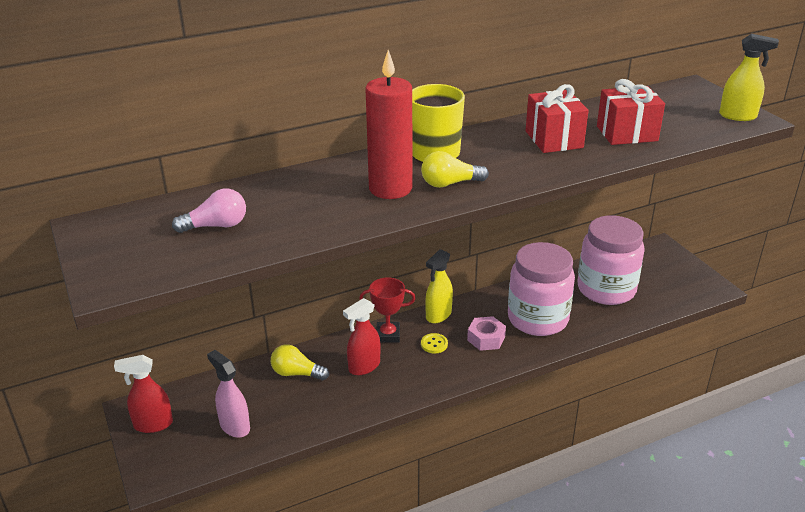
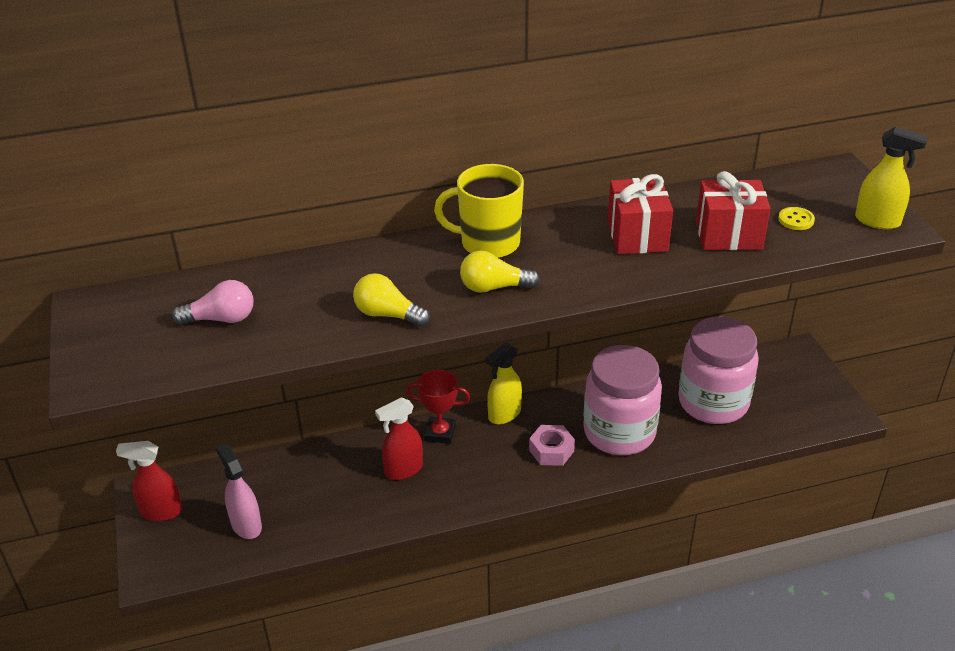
camera: 10 degrees right, 5 degrees up
yellow light bulb [271,344,329,381] -> yellow light bulb moved to [353,273,430,327]
red candle [365,50,412,199] -> none
yellow button [421,333,448,353] -> yellow button moved to [778,207,815,230]

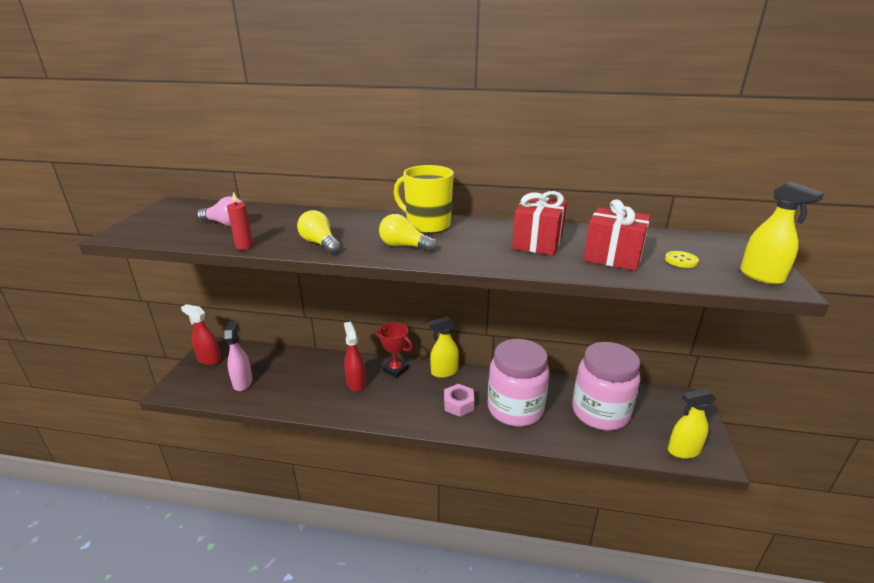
camera: 25 degrees right, 10 degrees down
red spray bottle [375,397,423,480] -> red spray bottle turned 75 degrees clockwise [344,322,366,392]
none -> red candle [227,192,253,250]
none -> yellow spray bottle [668,388,716,459]

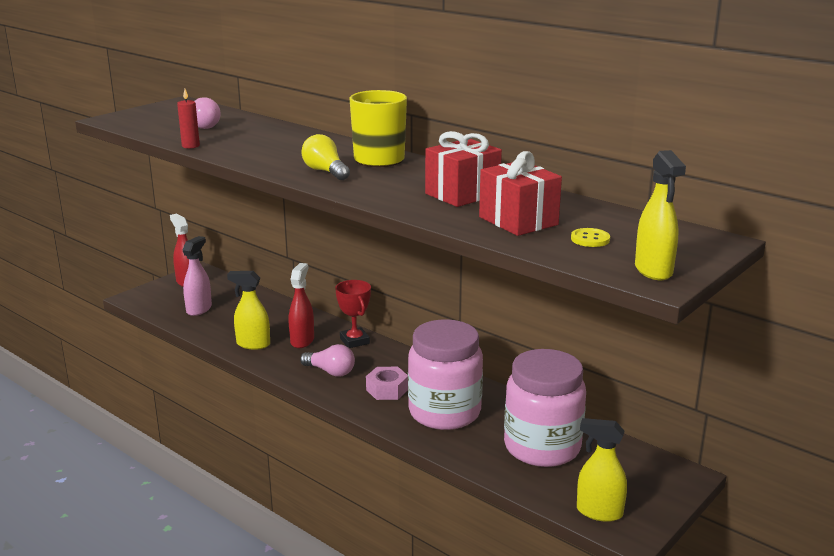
camera: 30 degrees right, 5 degrees down
yellow light bulb [297,210,341,254] -> none
yellow spray bottle [429,316,459,378] -> yellow spray bottle moved to [227,271,270,350]
none -> pink light bulb [300,344,355,377]

